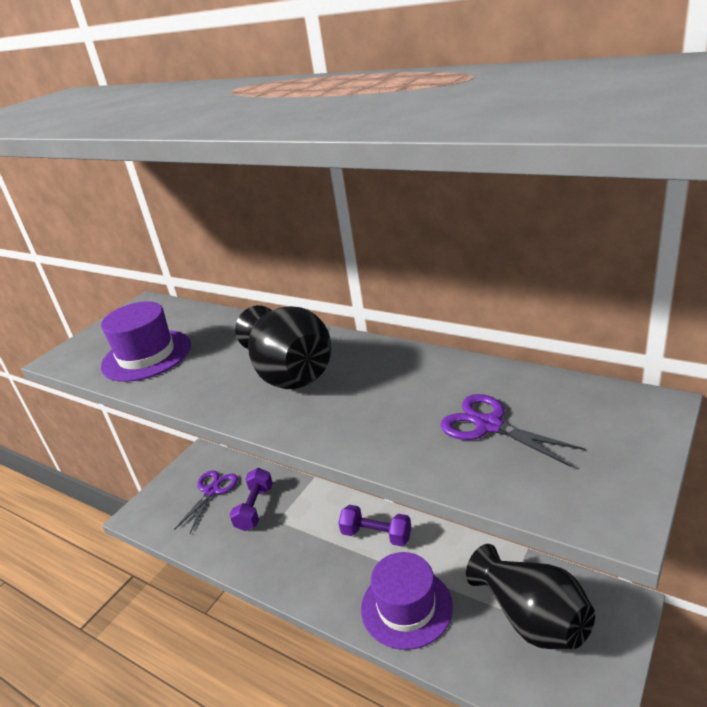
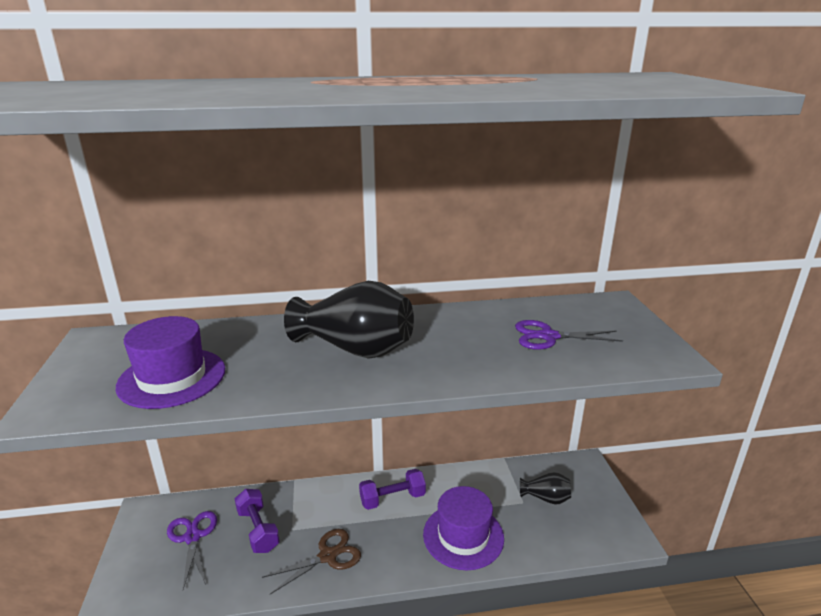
camera: 45 degrees left, 5 degrees down
black vase [466,544,595,649] -> black vase [520,472,571,505], size x0.51
none -> brown scissors [262,529,361,594]

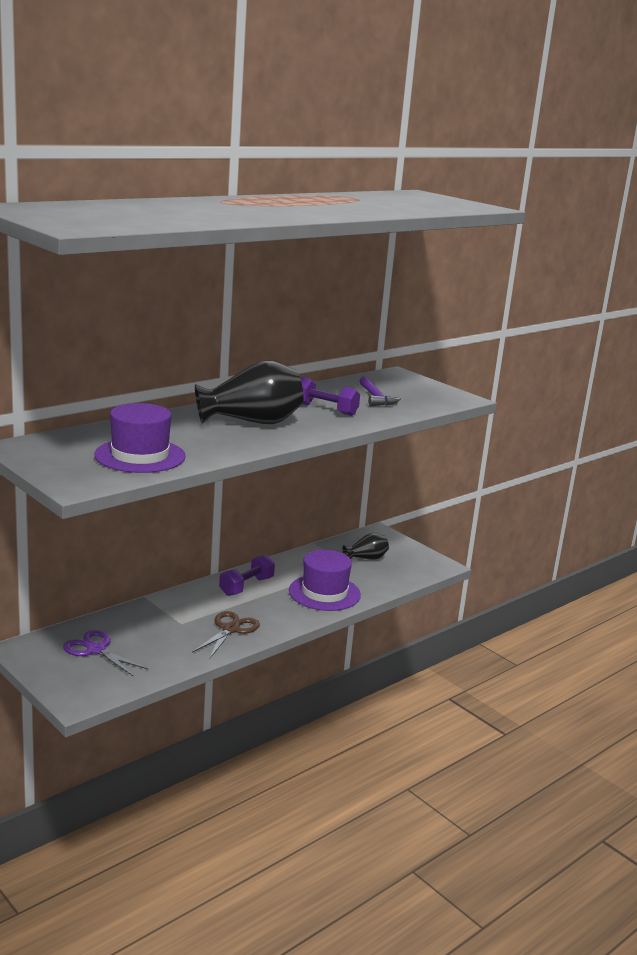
camera: 35 degrees left, 5 degrees down
purple dumbbell [235,489,280,553] -> purple dumbbell moved to [300,377,360,416]
purple scissors [515,320,623,350] -> purple hammer [359,376,401,406]

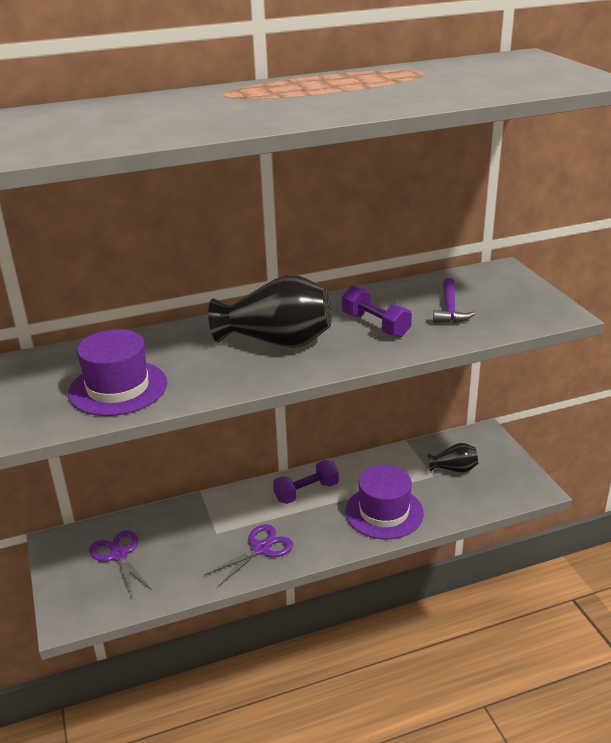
camera: 25 degrees right, 10 degrees up
brown scissors [192,611,260,659] -> purple scissors [205,524,293,587]

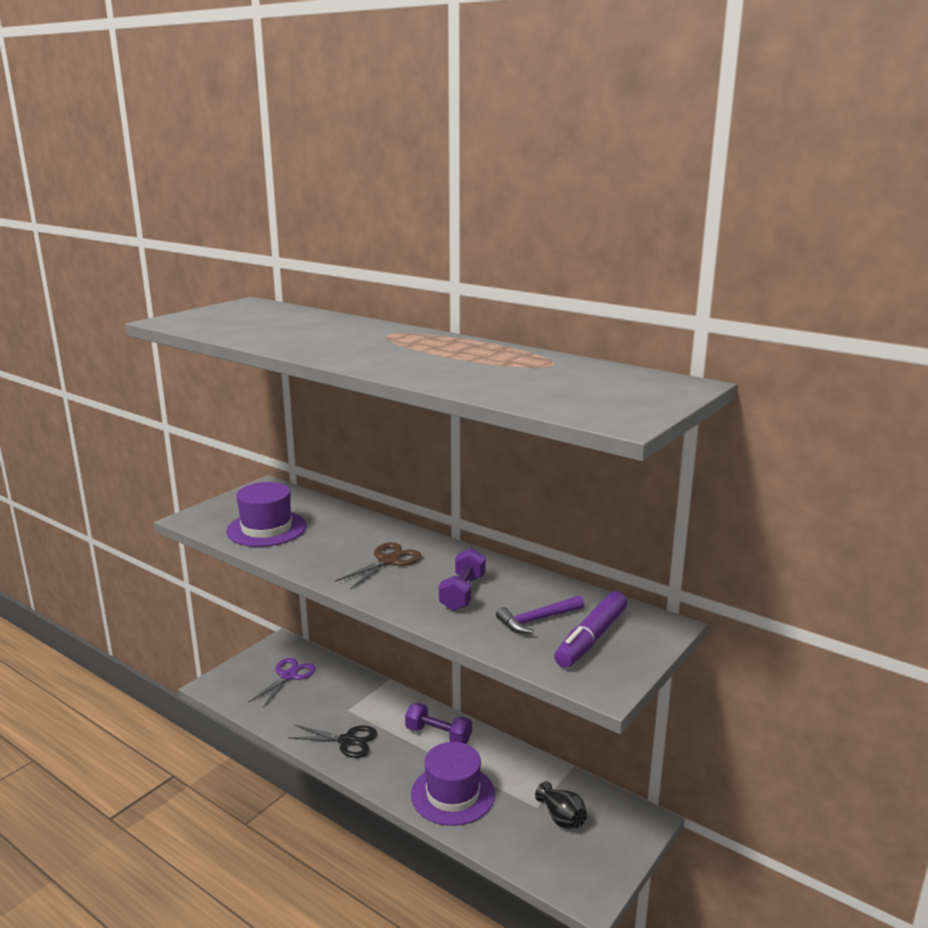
camera: 55 degrees right, 10 degrees down
purple scissors [205,524,293,587] -> black scissors [288,725,377,758]
black vase [208,275,332,348] -> brown scissors [335,542,422,589]
none -> purple marker [554,591,627,668]

